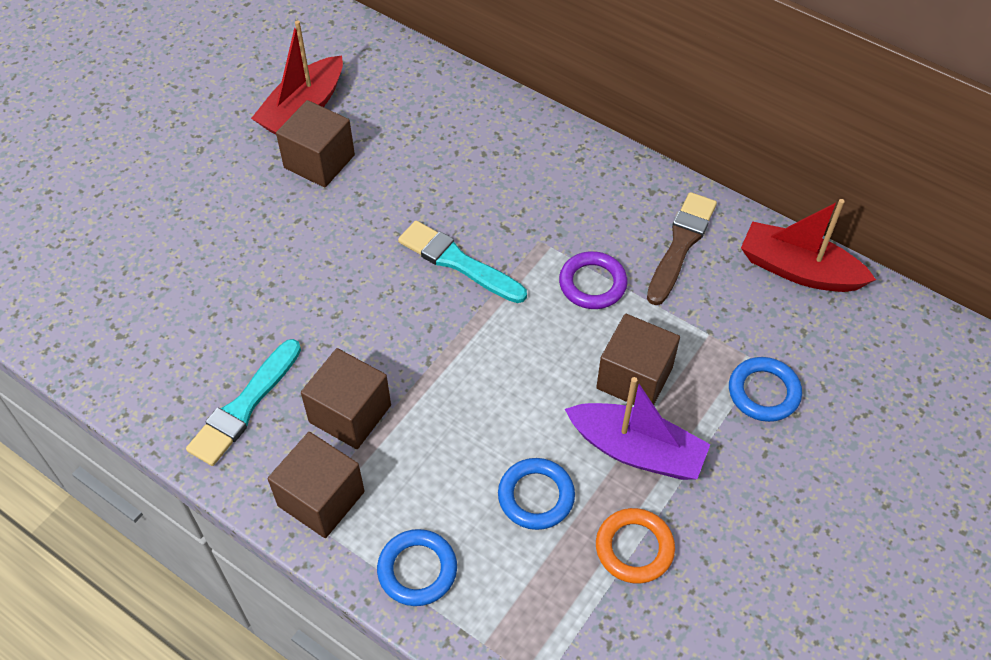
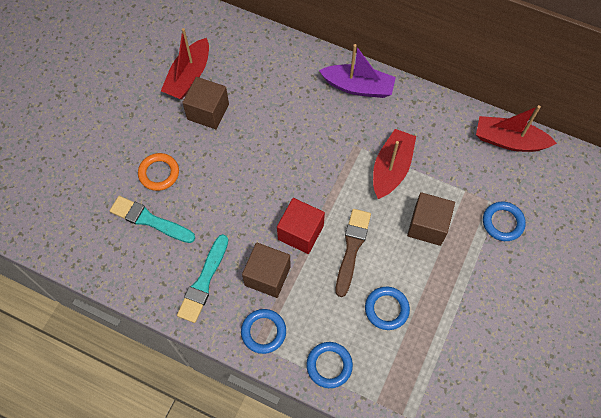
camera: 10 degrees left, 10 degrees up
brown cube [268,432,365,538] -> blue ring [241,309,286,354]
turquoise brush [398,220,527,303] -> turquoise brush moved to [110,196,195,243]
purple ring [559,251,628,309] -> red boat [373,129,416,199]
purple boat [565,377,711,480] -> purple boat moved to [319,44,396,98]
orange ring [596,508,675,584] -> orange ring moved to [138,153,179,191]
brown brush [647,192,717,305] -> brown brush moved to [336,209,371,297]
none -> red cube [277,198,325,254]

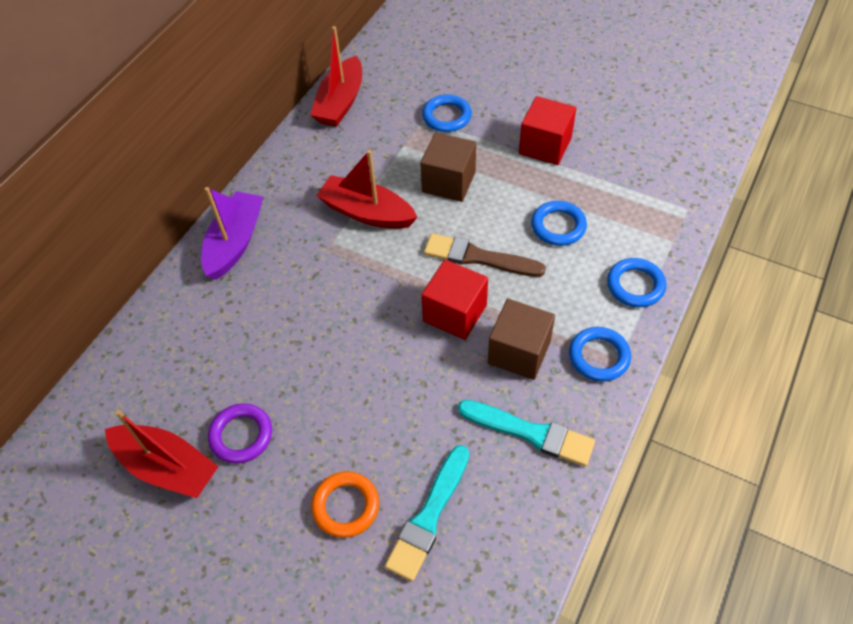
camera: 85 degrees left, 10 degrees down
brown cube [182,77,229,129] -> purple ring [208,404,272,464]
none -> red cube [519,96,576,165]

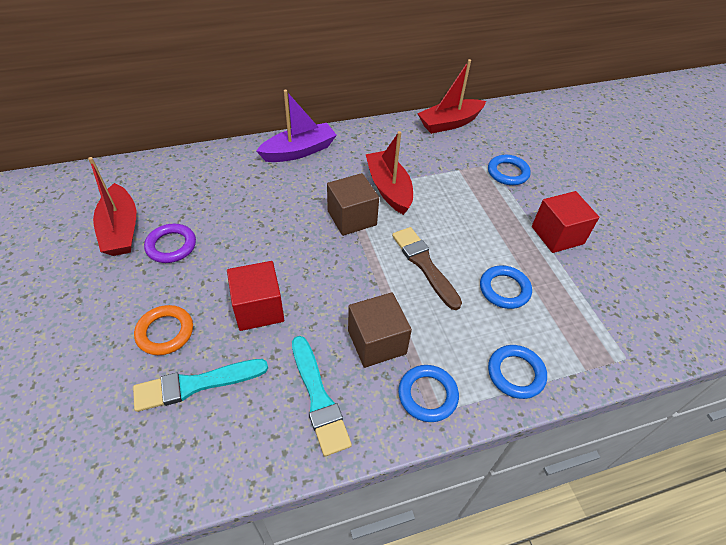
camera: 40 degrees right, 5 degrees down
brown cube [420,132,476,202] -> brown cube moved to [327,173,379,236]
red cube [421,260,488,340] -> red cube moved to [227,261,284,331]

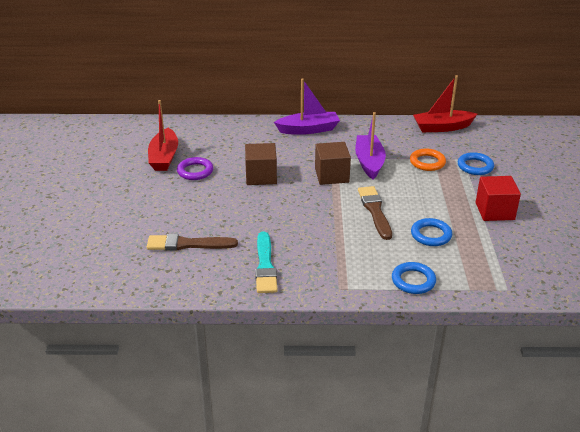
camera: 20 degrees right, 15 degrees down
turquoise brush [133,359,268,412] -> brown brush [147,234,238,251]
orange ring [134,305,193,355] -> orange ring moved to [410,149,446,171]
red cube [227,261,284,331] -> none
brown cube [348,292,412,368] -> brown cube moved to [245,143,277,185]
red boat [365,131,413,215] -> purple boat [355,112,386,180]
blue ring [398,365,459,422] -> none

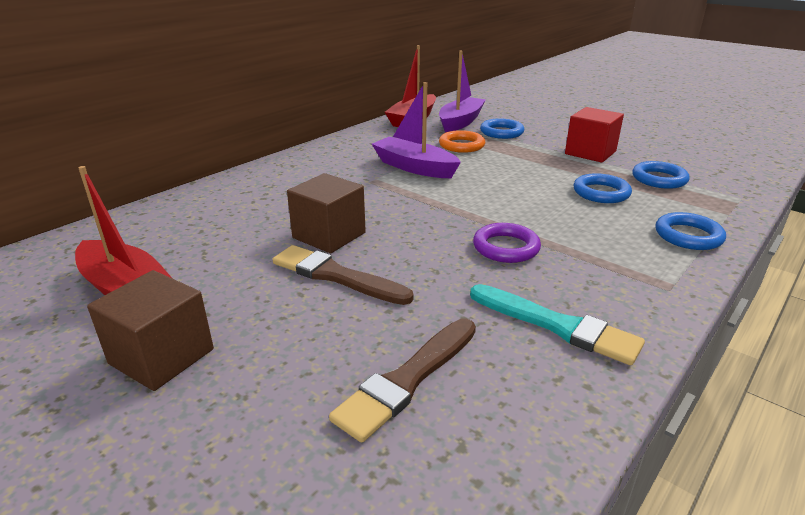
camera: 50 degrees left, 5 degrees down
purple ring [177,157,213,180] -> purple ring moved to [473,223,541,263]
purple boat [274,78,340,135] -> purple boat moved to [439,51,486,133]
brown cube [315,142,351,185] -> brown cube moved to [87,270,214,391]
brown brush [358,186,392,240] -> brown brush moved to [273,245,414,305]
none -> blue ring [632,161,690,189]

